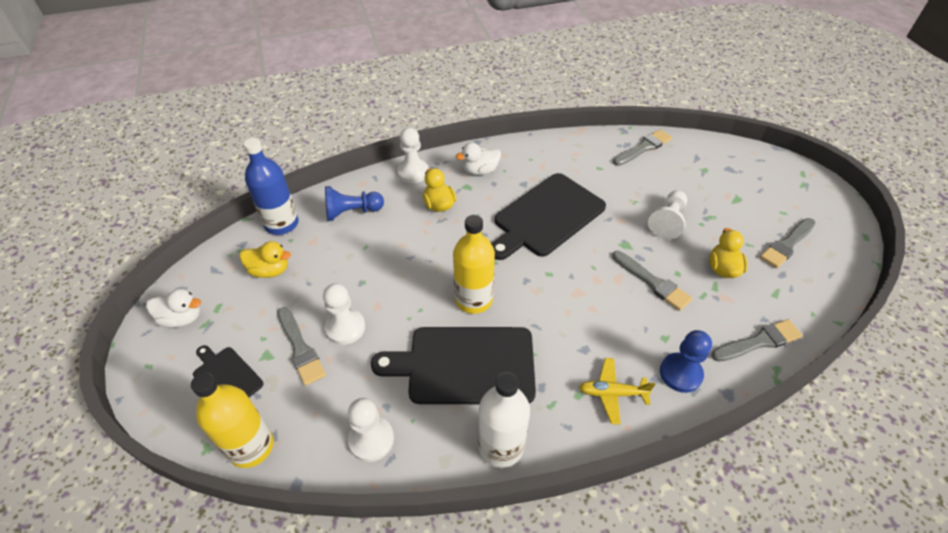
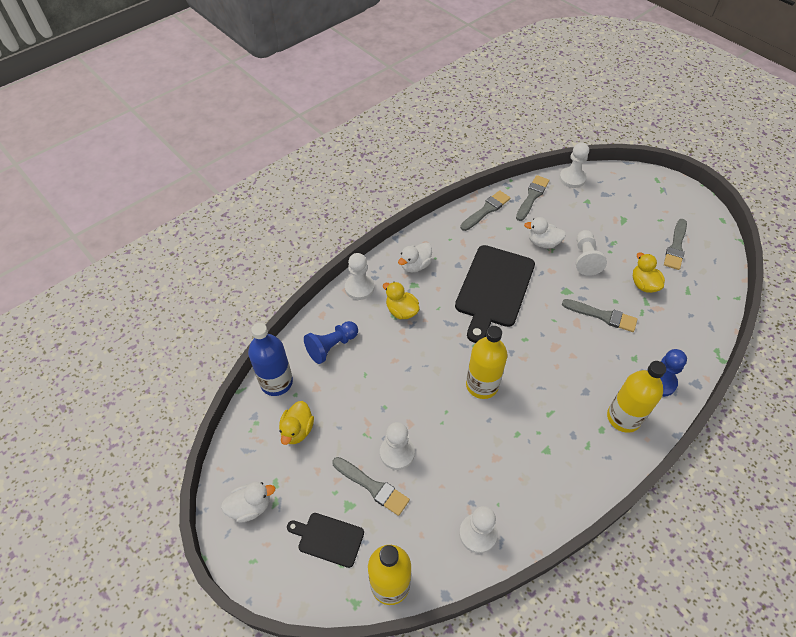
camera: 25 degrees left, 5 degrees up
yellow duck [240,241,291,278] -> yellow duck turned 120 degrees clockwise [279,401,314,445]
black cutting board [371,327,536,404] -> none
white bottle [478,372,530,468] -> none
yellow plane [579,358,655,425] -> yellow bottle [607,361,666,433]
grey brush [711,319,802,362] -> grey brush moved to [460,190,510,231]
none -> white duck [524,217,566,248]
none -> white pawn [559,142,589,188]

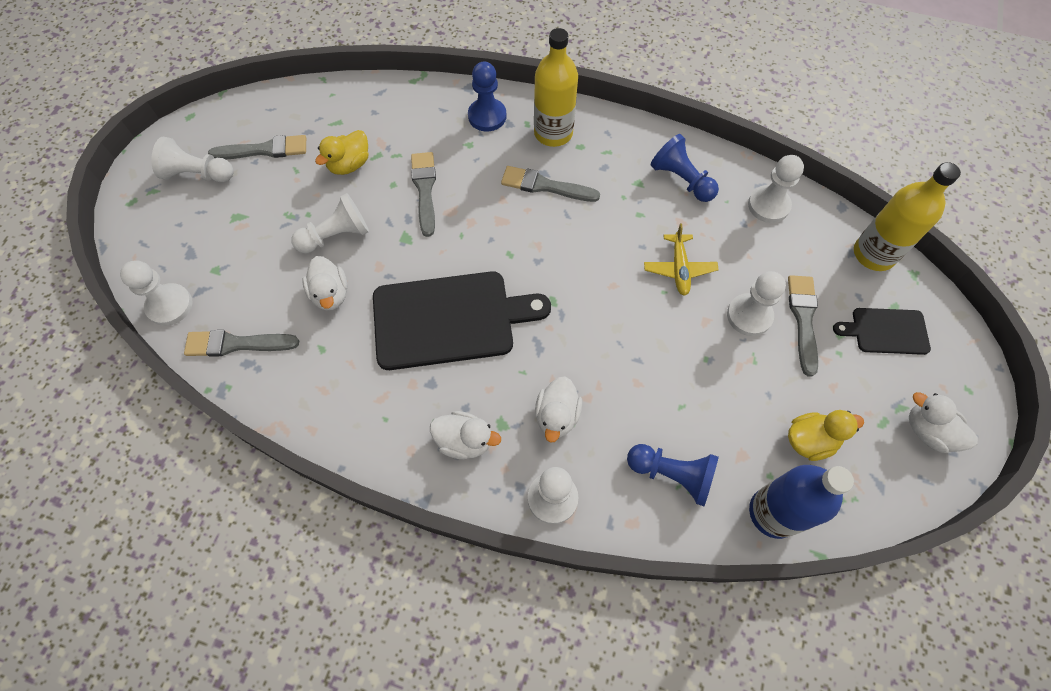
camera: 120 degrees left, 10 degrees up
black cutting board [287,513,364,568] -> black cutting board turned 105 degrees clockwise [833,308,931,355]
yellow duck [383,282,420,319] -> white duck [535,376,582,443]
grey brush [460,190,510,231] -> grey brush moved to [501,166,600,202]
yellow bottle [466,326,507,399] -> none
none -> white pawn [151,137,234,182]
none -> yellow plane [644,223,719,296]
none -> blue pawn [650,134,719,202]

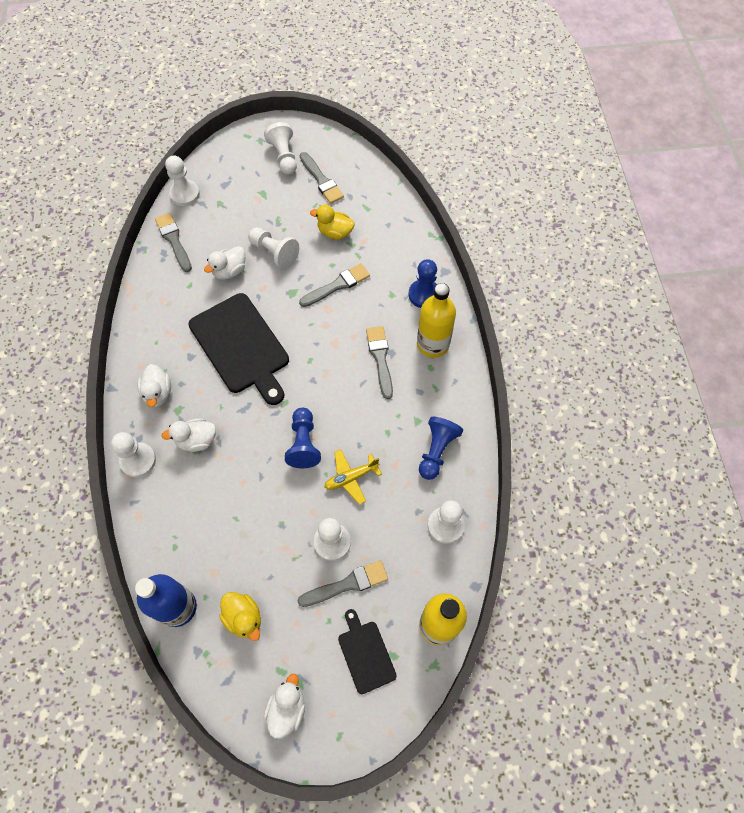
camera: 65 degrees right, 0 degrees up
blue pawn [627,444,719,506] -> blue pawn moved to [285,408,321,468]

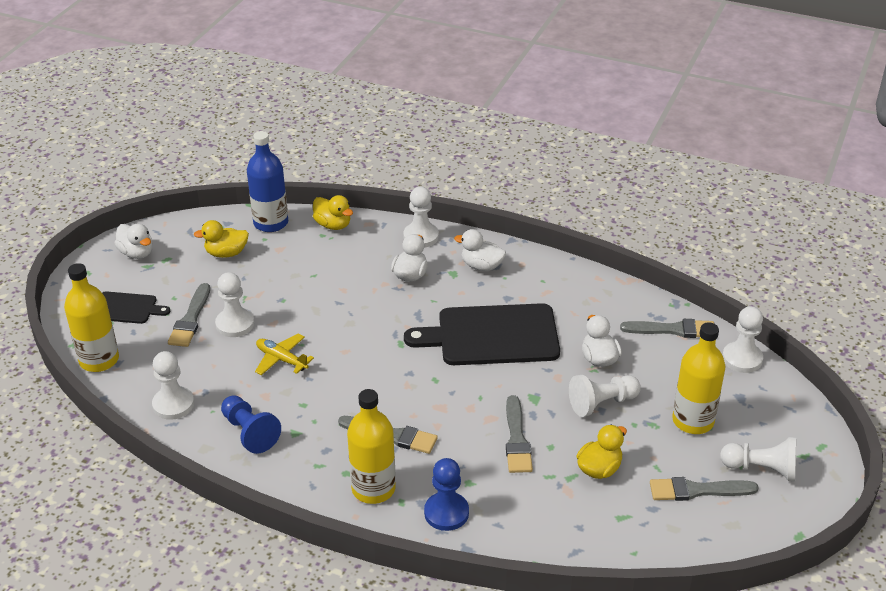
camera: 120 degrees right, 25 degrees down
blue pawn [285,408,321,468] -> none
yellow plane [324,449,382,504] -> yellow plane turned 60 degrees counterclockwise [255,333,314,375]
none -> yellow duck [313,195,353,230]
none -> yellow bottle [672,322,725,434]

